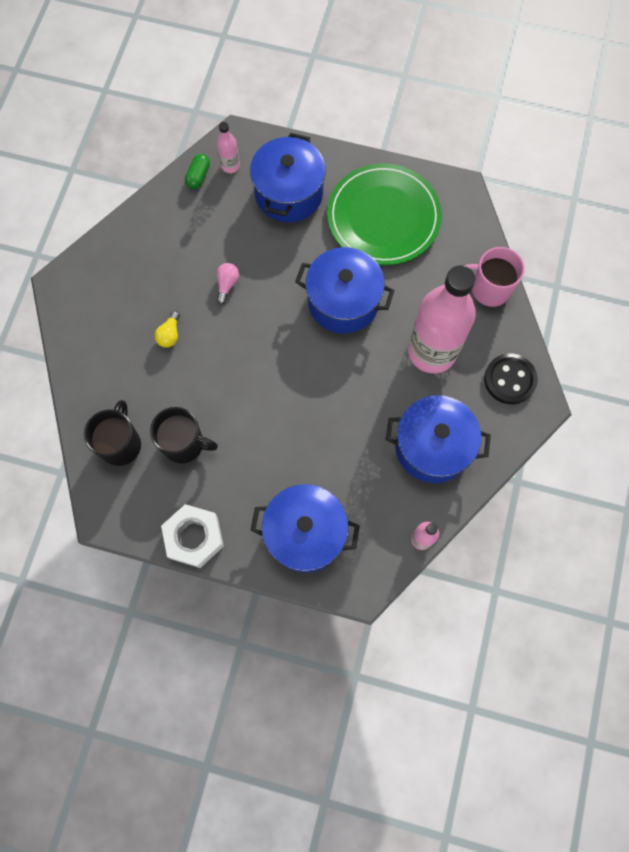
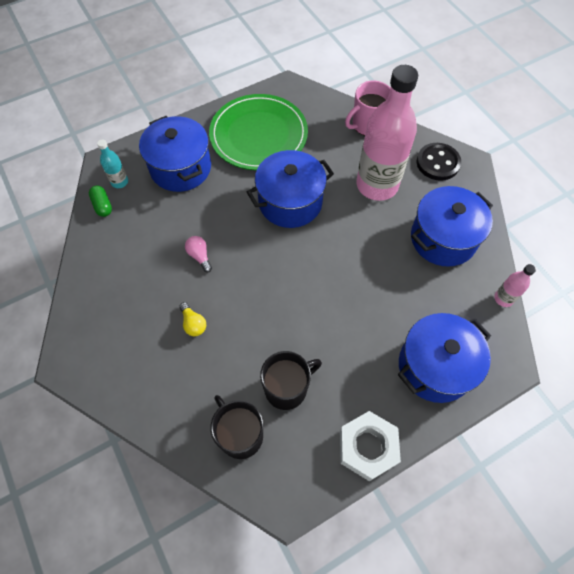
camera: 45 degrees left, 10 degrees down
pink bottle [217,122,240,173] -> turquoise bottle [97,140,128,188]

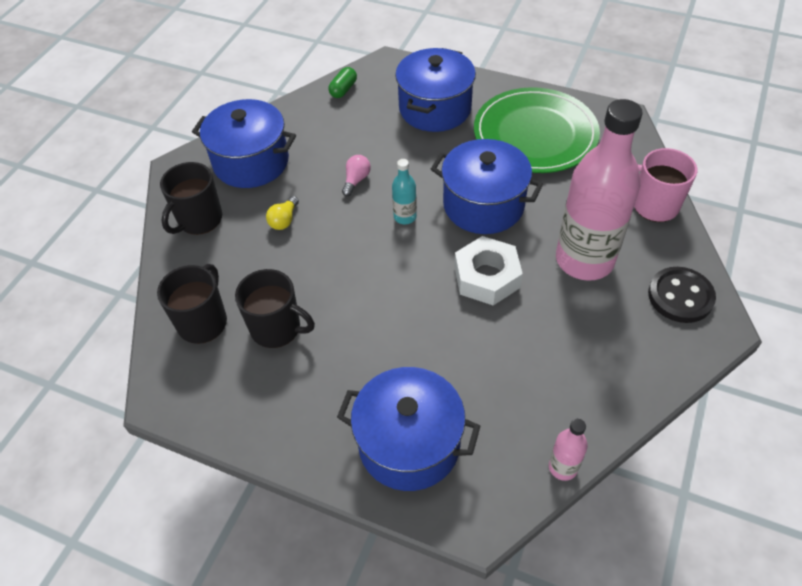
camera: 55 degrees right, 10 degrees down
turquoise bottle [97,140,128,188] -> turquoise bottle moved to [392,159,417,224]
white nut [340,411,401,481] -> white nut moved to [454,236,523,306]
blue pot [411,186,493,267] -> blue pot moved to [192,99,296,188]
none -> black mug [160,162,222,235]

